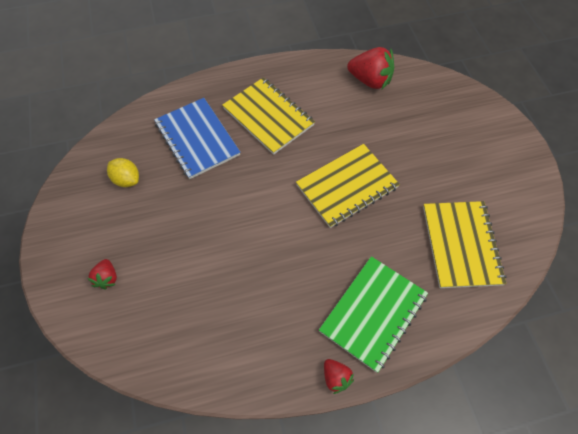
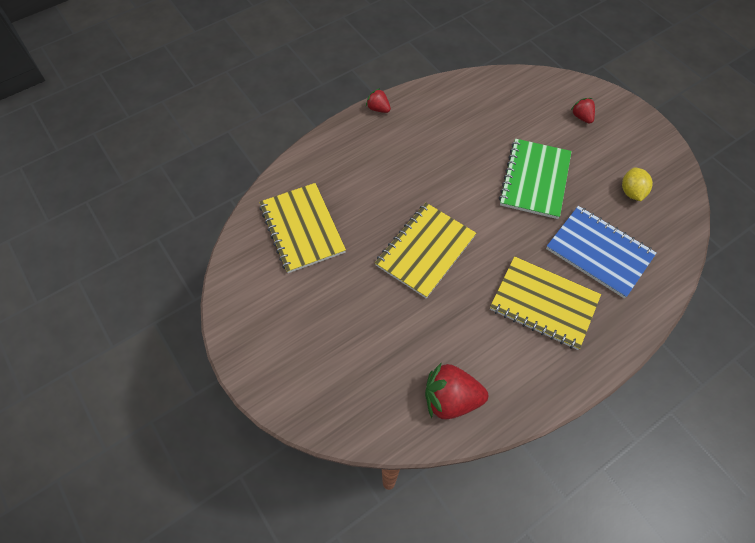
camera: 160 degrees right, 0 degrees up
yellow lemon [107,158,139,187] -> yellow lemon turned 75 degrees clockwise [622,168,653,201]
green notebook [319,256,428,373] -> green notebook moved to [499,139,572,219]

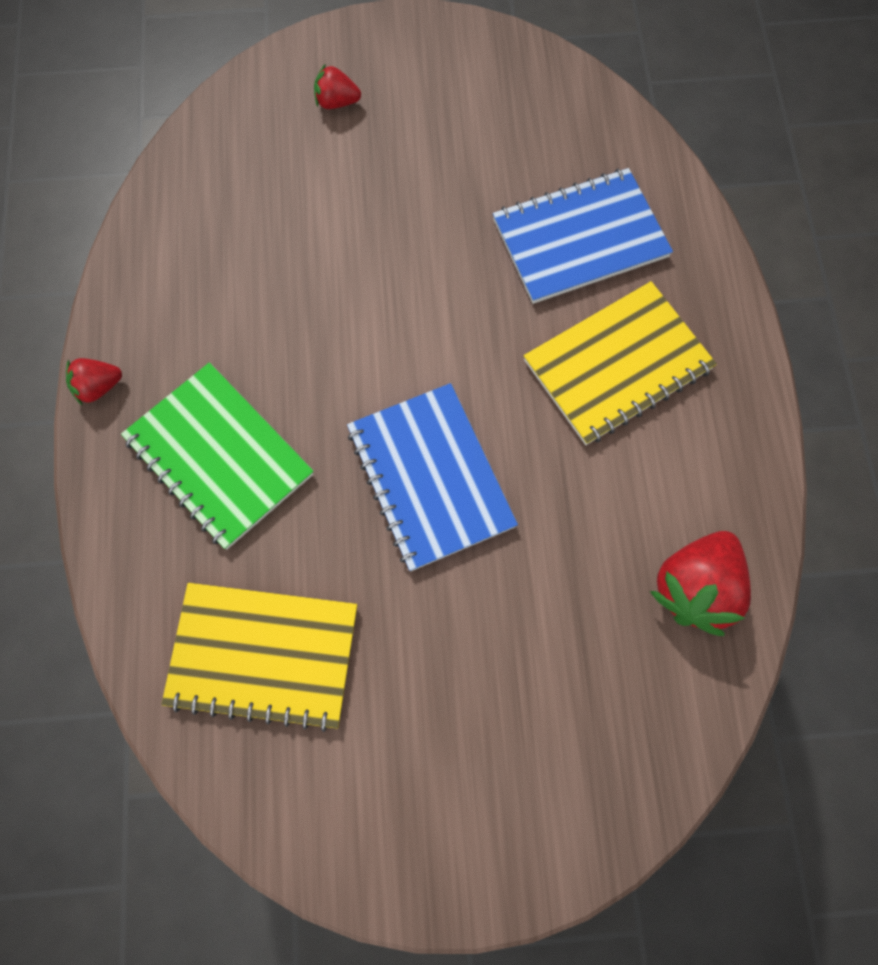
camera: 60 degrees left, 10 degrees up
yellow notebook [375,203,476,298] -> blue notebook [347,383,518,571]
green notebook [499,139,572,219] -> green notebook moved to [121,362,314,549]
yellow lemon [622,168,653,201] -> none

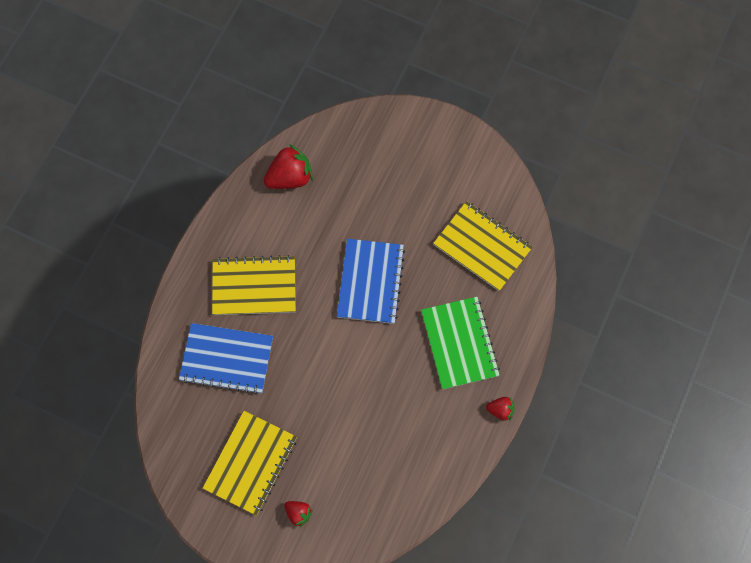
camera: 150 degrees left, 0 degrees up
none -> yellow notebook [203,411,297,516]

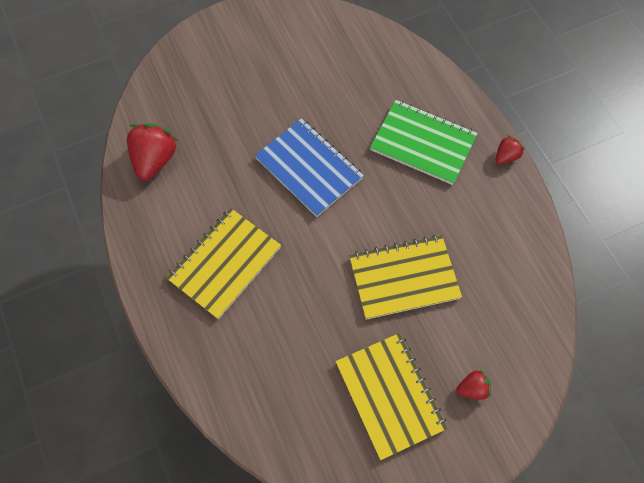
camera: 50 degrees left, 5 degrees down
blue notebook [179,323,273,395] -> none
yellow notebook [433,201,533,291] -> yellow notebook moved to [349,235,462,320]

